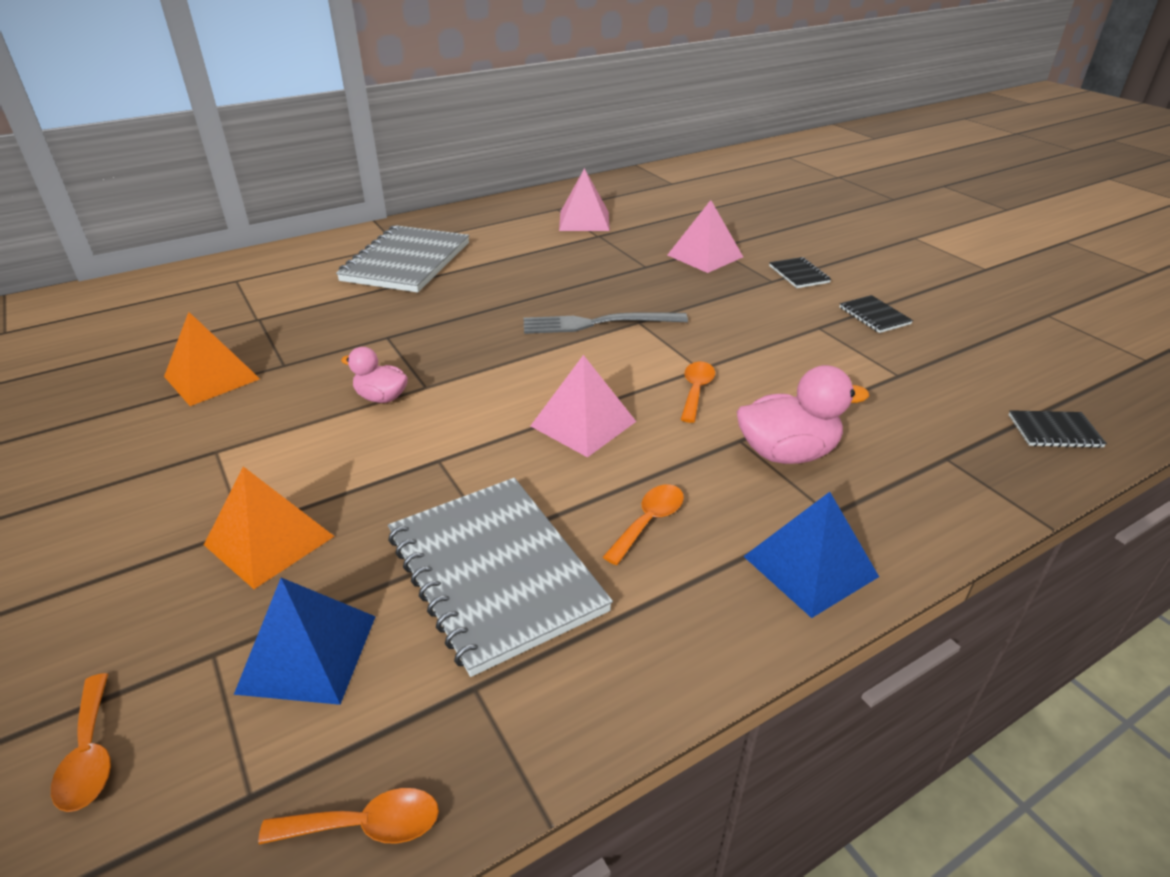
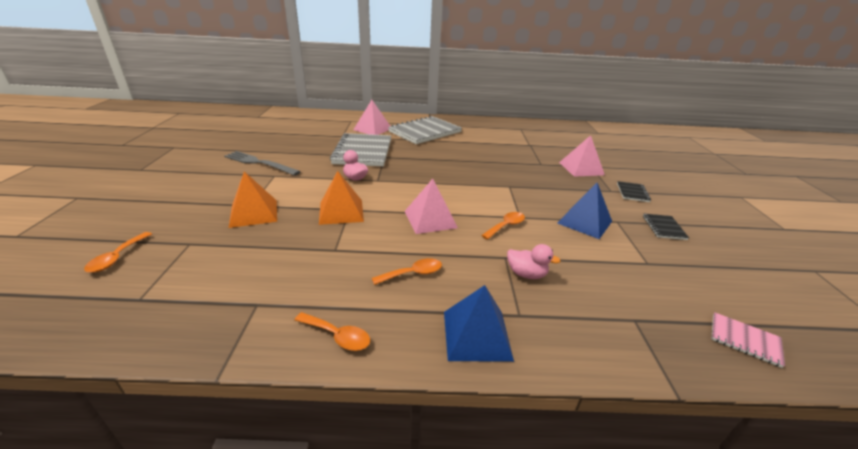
camera: 30 degrees right, 5 degrees down
orange pyramid [164,312,260,406] -> orange pyramid moved to [319,171,364,225]
blue pyramid [234,578,376,705] -> blue pyramid moved to [557,183,612,239]
orange spoon [258,788,439,845] -> orange spoon moved to [295,312,370,351]
grey notebook [388,478,613,677] -> grey notebook moved to [330,133,391,166]
grey fork [524,312,688,334] -> grey fork moved to [224,151,301,176]
pink pyramid [559,168,610,231] -> pink pyramid moved to [353,100,390,135]
pink duck [737,365,869,464] -> pink duck [507,244,561,279], size x0.61
black notebook [1008,410,1107,448] -> pink notebook [711,312,785,368]

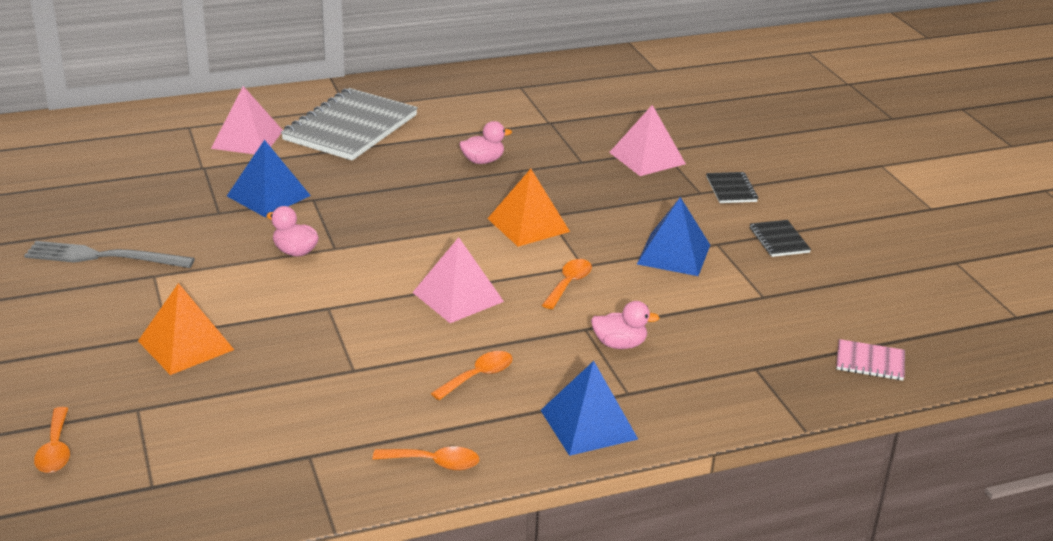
camera: 20 degrees left, 0 degrees up
orange pyramid [319,171,364,225] -> orange pyramid moved to [487,169,570,247]
grey notebook [330,133,391,166] -> blue pyramid [227,140,311,217]
none -> pink duck [459,121,512,164]

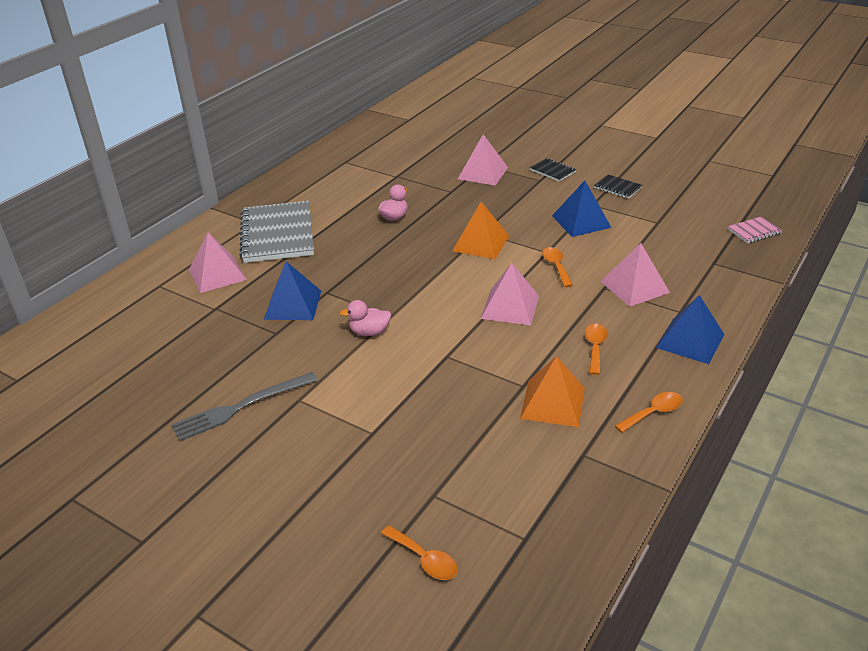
camera: 35 degrees left, 5 degrees up
orange pyramid [138,283,234,375] -> orange pyramid moved to [520,356,585,427]
pink duck [591,301,660,349] -> pink pyramid [600,243,670,307]

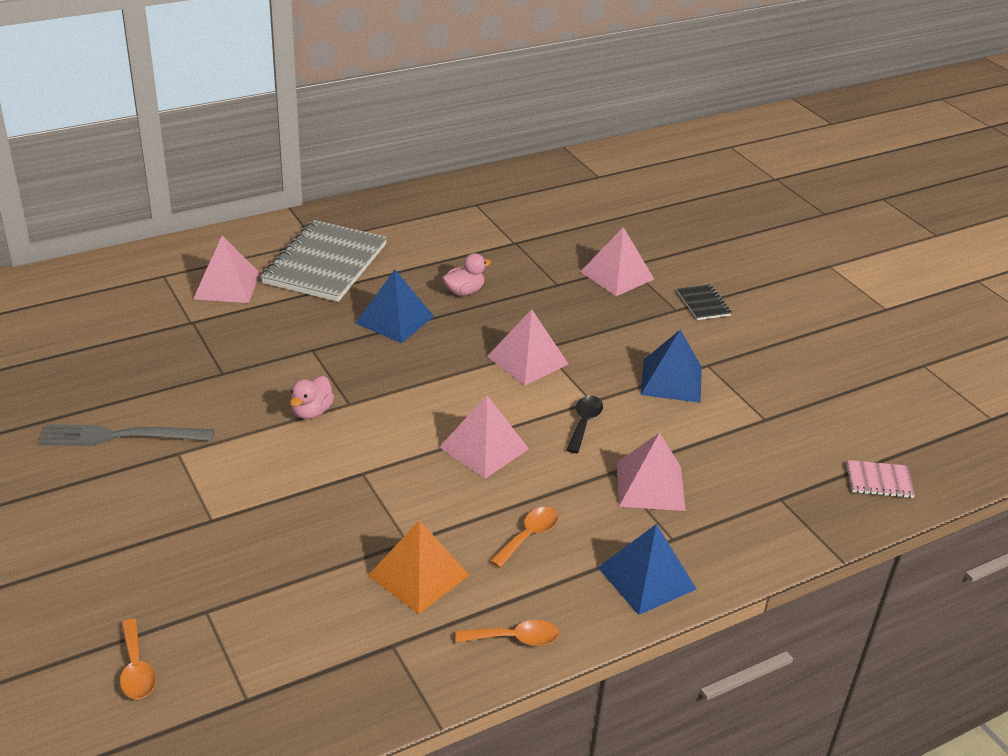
camera: 25 degrees right, 0 degrees up
blue pyramid [264,261,321,320] -> blue pyramid moved to [355,269,434,343]
pink duck [340,300,391,336] -> pink duck turned 90 degrees counterclockwise [290,376,334,419]
orange pyramid [452,202,509,259] -> pink pyramid [487,309,568,386]
orange spoon [542,247,573,287] -> black spoon [567,396,603,453]
black notebook [594,175,643,199] -> none

